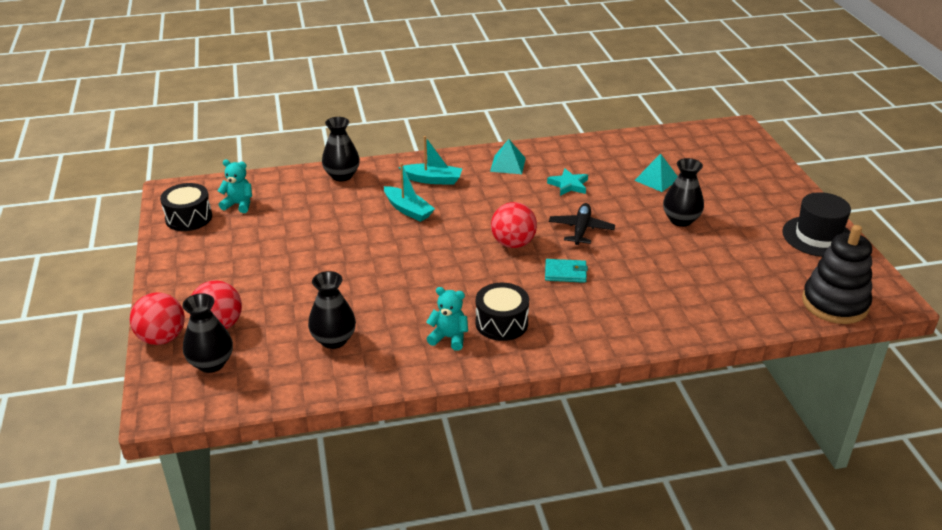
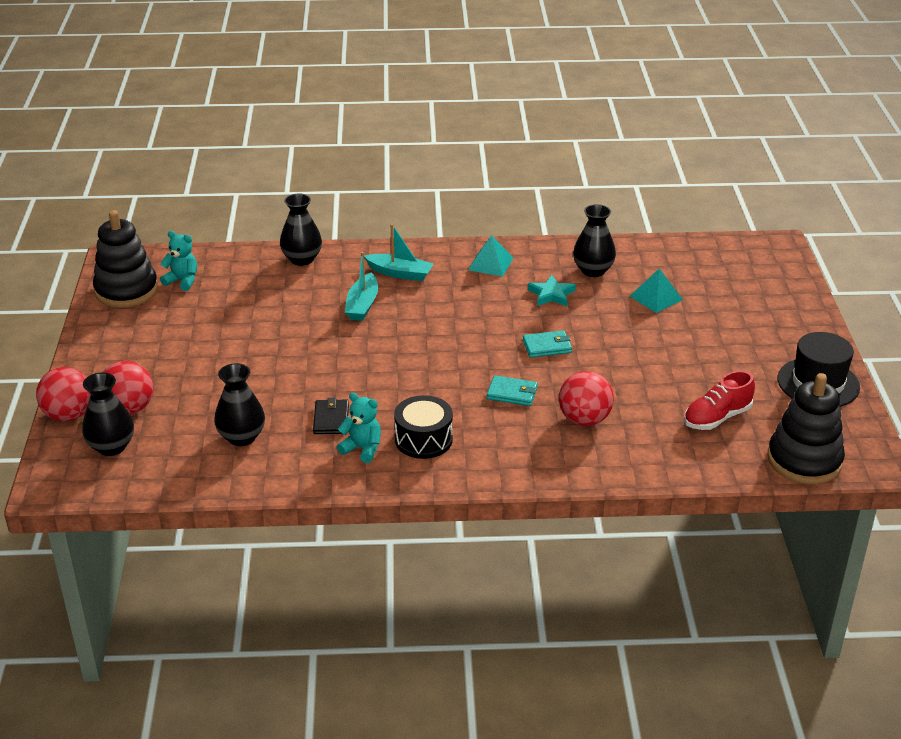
camera: 10 degrees right, 0 degrees up
black drum [160,183,212,231] -> black stacking toy [93,210,158,308]
turquoise boat [384,163,435,222] -> turquoise boat turned 45 degrees clockwise [345,252,378,321]
red ball [491,202,537,248] -> red ball moved to [559,371,614,426]
black plane [549,203,615,245] -> turquoise wallet [523,330,572,358]
black vase [663,158,704,227] -> black vase moved to [573,204,616,277]
none -> black wallet [313,398,349,434]
none -> red shoe [684,371,755,430]

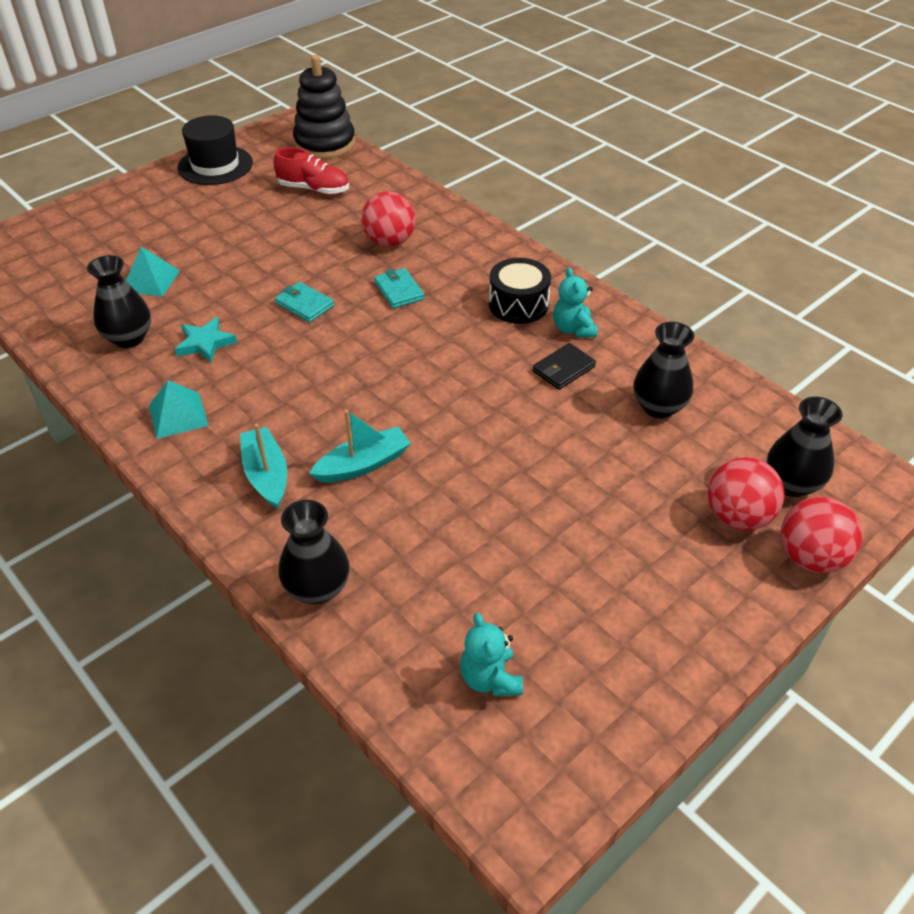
camera: 130 degrees left, 10 degrees up
black stacking toy [93,210,158,308] -> none

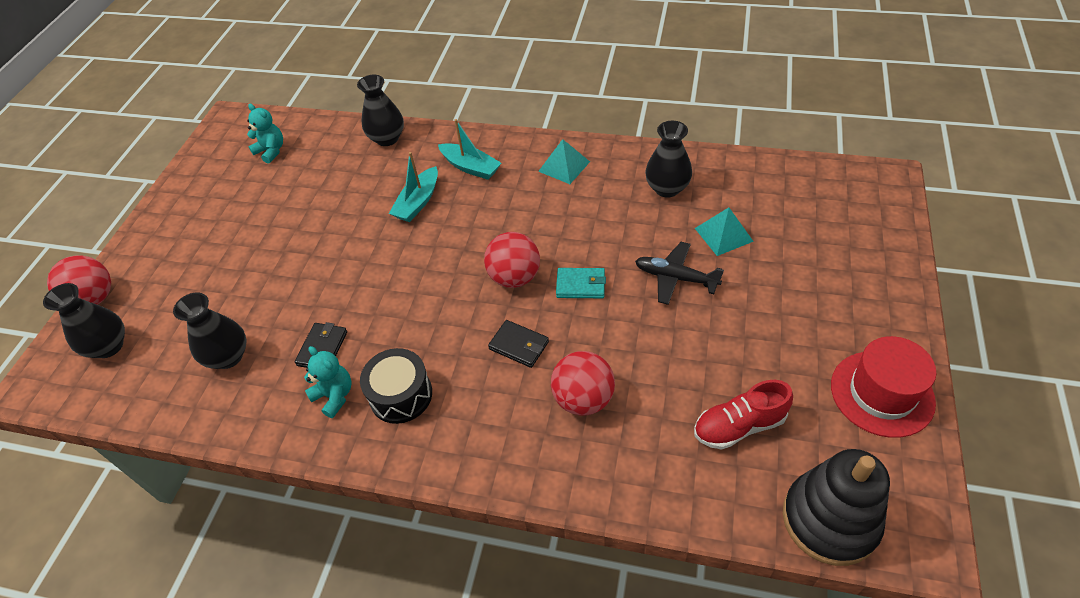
camera: 150 degrees right, 5 degrees up
turquoise star [175,317,237,363] -> none
black hat [177,115,253,185] -> red hat [831,336,936,438]
turquoise wallet [374,268,424,309] -> black wallet [488,320,549,368]
red ball [708,457,784,531] -> red ball moved to [484,232,540,288]
none -> black plane [635,242,724,305]

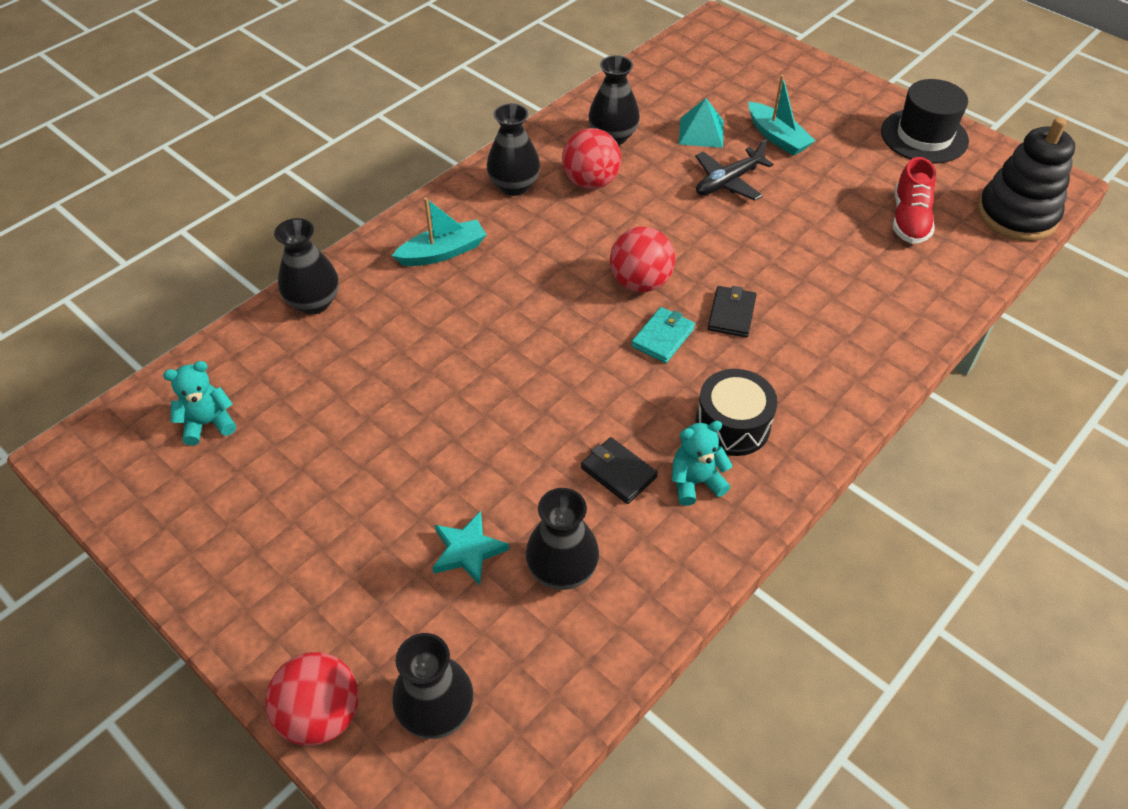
camera: 65 degrees left, 0 degrees up
turquoise boat [389,152,438,222] -> turquoise boat moved to [748,75,815,156]
black wallet [488,320,549,368] -> black wallet turned 45 degrees counterclockwise [708,286,757,337]
turquoise pyramid [538,139,590,184] -> black vase [487,103,540,196]
red ball [551,351,615,416] -> red ball moved to [562,128,621,189]
turquoise wallet [556,268,606,298] -> turquoise wallet moved to [631,307,695,363]
red hat [831,336,936,438] -> black hat [881,79,969,163]
none -> turquoise star [432,511,509,585]

